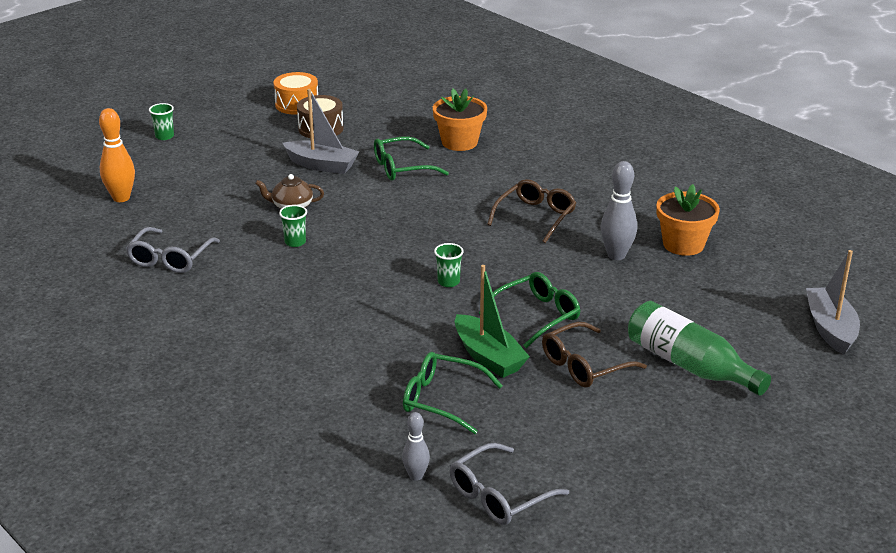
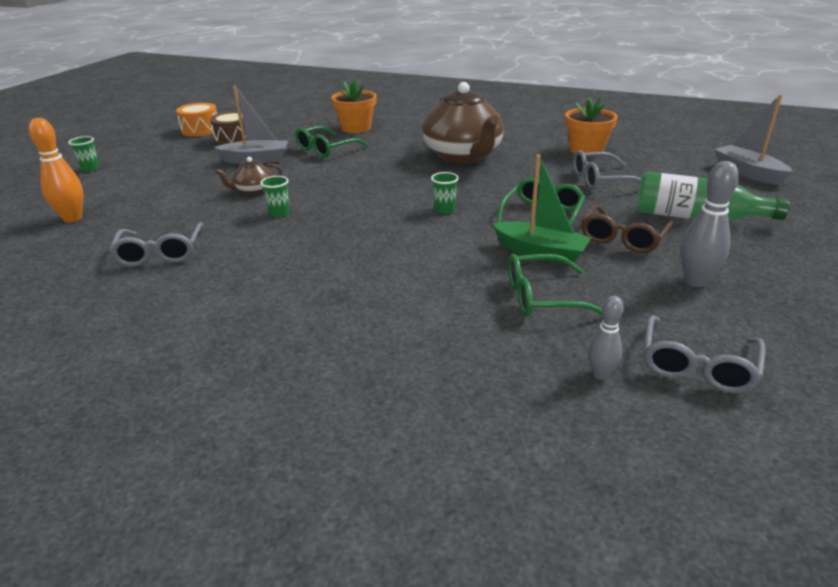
camera: 25 degrees left, 0 degrees up
brown glasses [487,179,576,243] -> brown teapot [422,82,504,164]
grey bowling pin [600,161,637,260] -> grey bowling pin moved to [680,161,739,287]
none -> grey glasses [573,150,641,190]

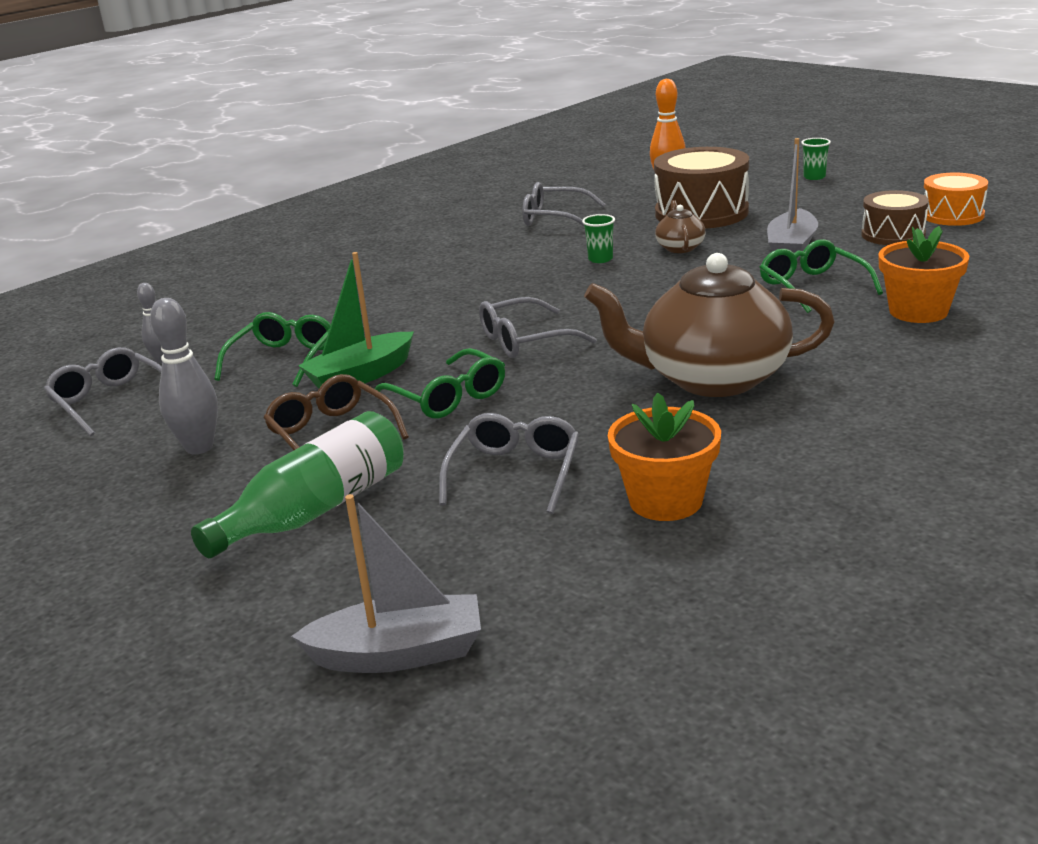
camera: 115 degrees right, 5 degrees down
green cup [431,172,459,214] -> grey glasses [479,297,597,358]
none -> brown drum [654,147,749,229]

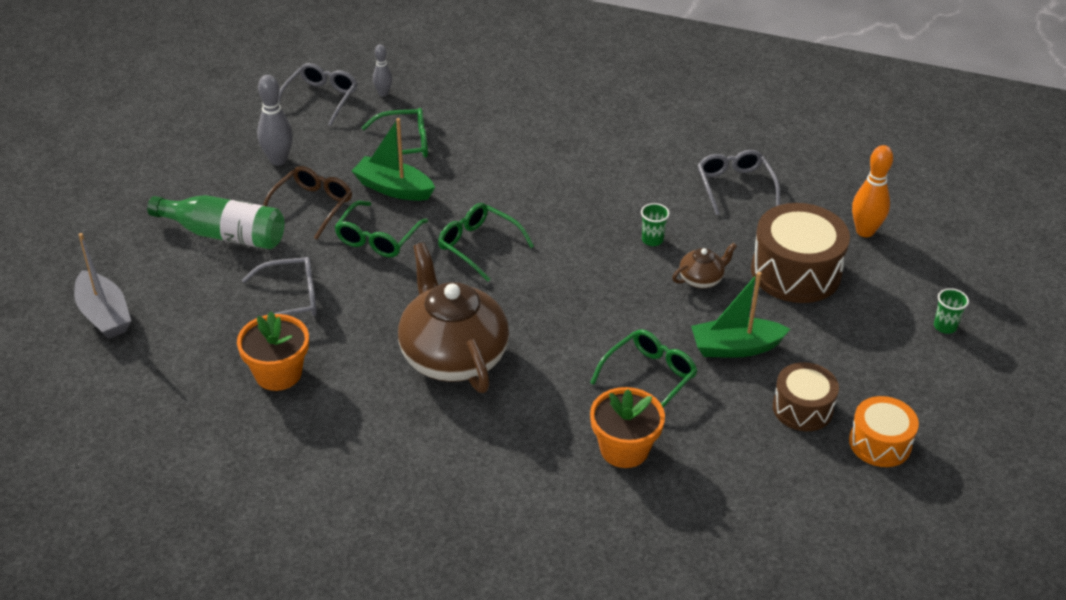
camera: 60 degrees right, 15 degrees up
grey glasses [479,297,597,358] -> green glasses [438,203,534,282]
grey boat [767,138,818,260] -> green boat [691,272,790,358]

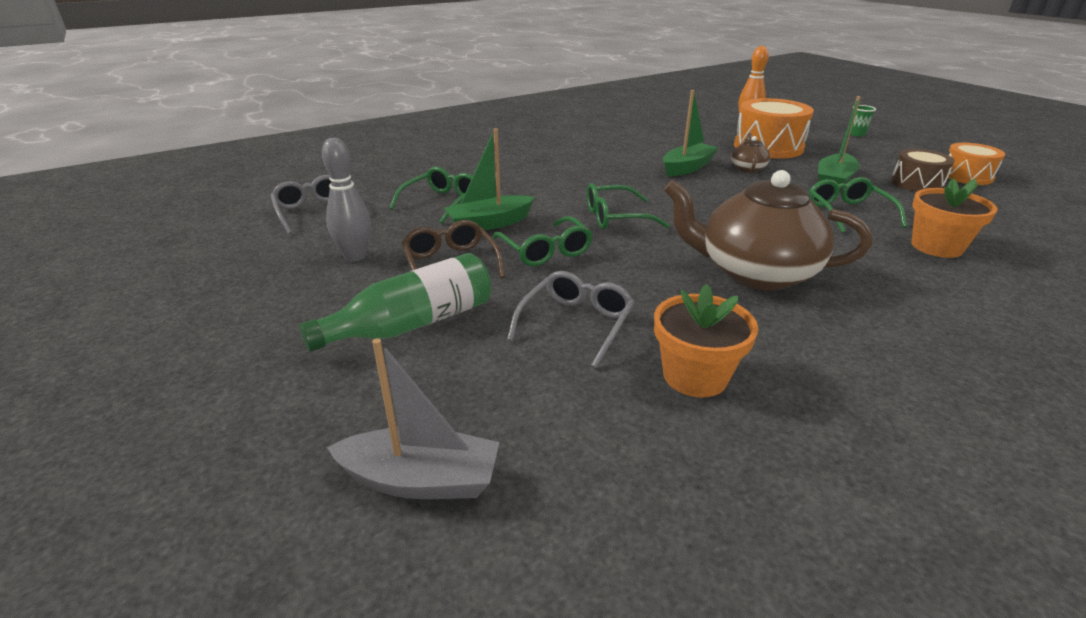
camera: 50 degrees left, 10 degrees down
grey bowling pin [373,44,392,97] -> none
green cup [641,203,670,246] -> green boat [663,90,718,177]
grey glasses [698,150,780,215] -> none
brown drum [751,203,850,303] -> orange drum [734,98,814,159]

